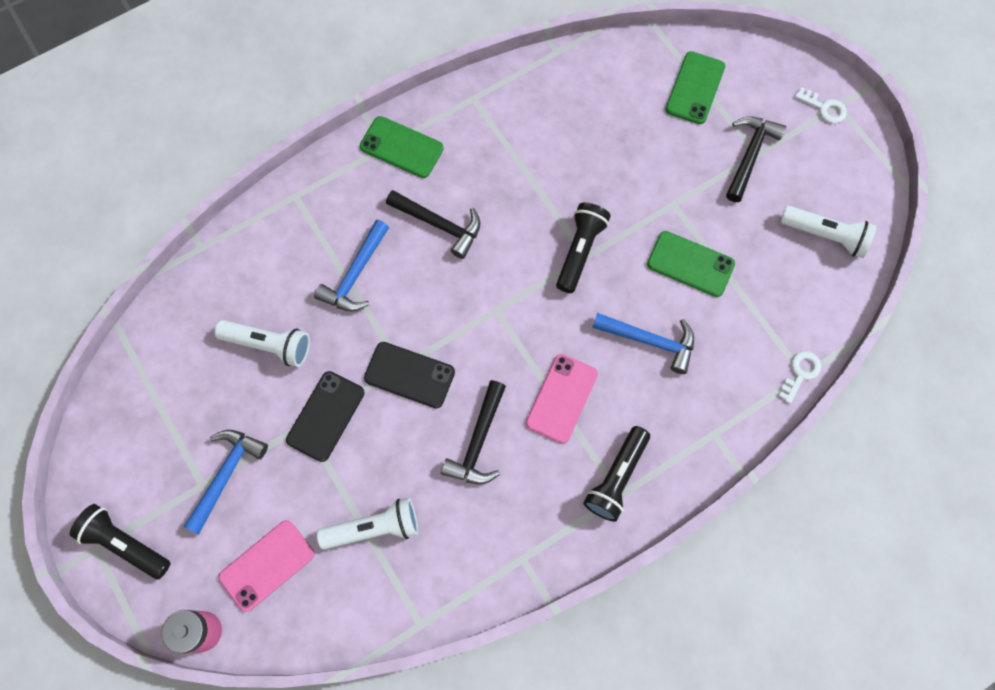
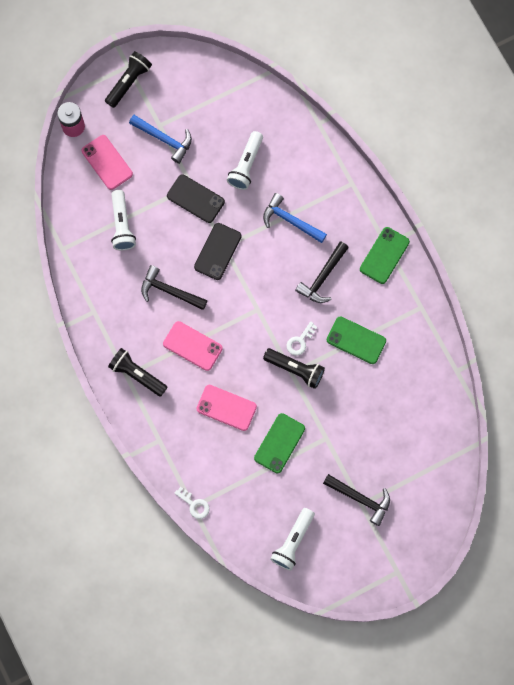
camera: 95 degrees right, 5 degrees up
blue hammer [592,313,694,374] -> pink phone [196,385,257,431]
green phone [665,51,725,124] -> green phone moved to [327,316,386,364]
white key [795,87,847,123] -> white key moved to [286,321,317,356]

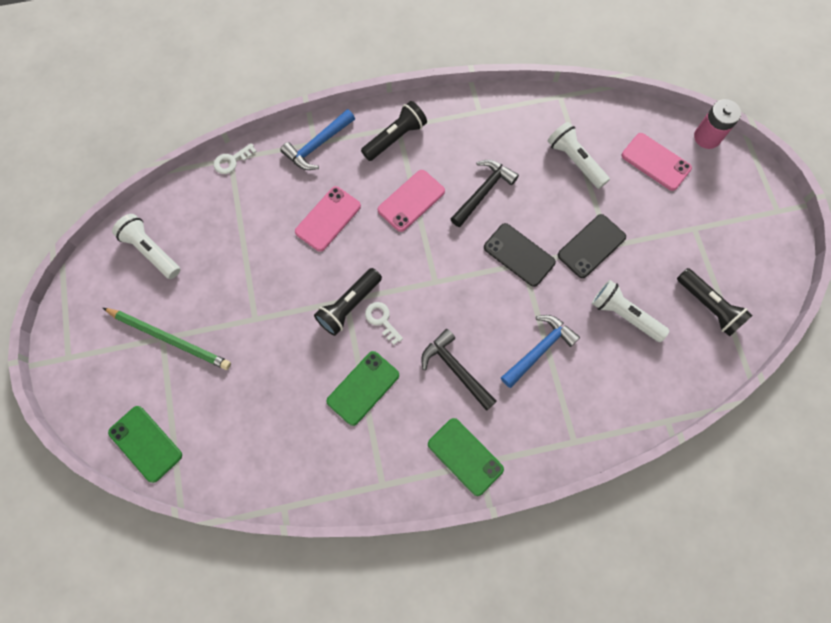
camera: 105 degrees right, 5 degrees down
pink phone [82,135,133,190] -> pink phone turned 60 degrees clockwise [622,133,692,191]
black flashlight [105,51,152,108] -> black flashlight moved to [677,268,753,337]
white flashlight [111,190,136,250] -> white flashlight turned 45 degrees clockwise [548,122,610,189]
blue hammer [129,115,192,164] -> blue hammer moved to [280,109,355,170]
green phone [254,413,305,473] -> green phone moved to [108,406,182,483]
black hammer [323,474,390,526] -> green pencil [103,308,231,370]

